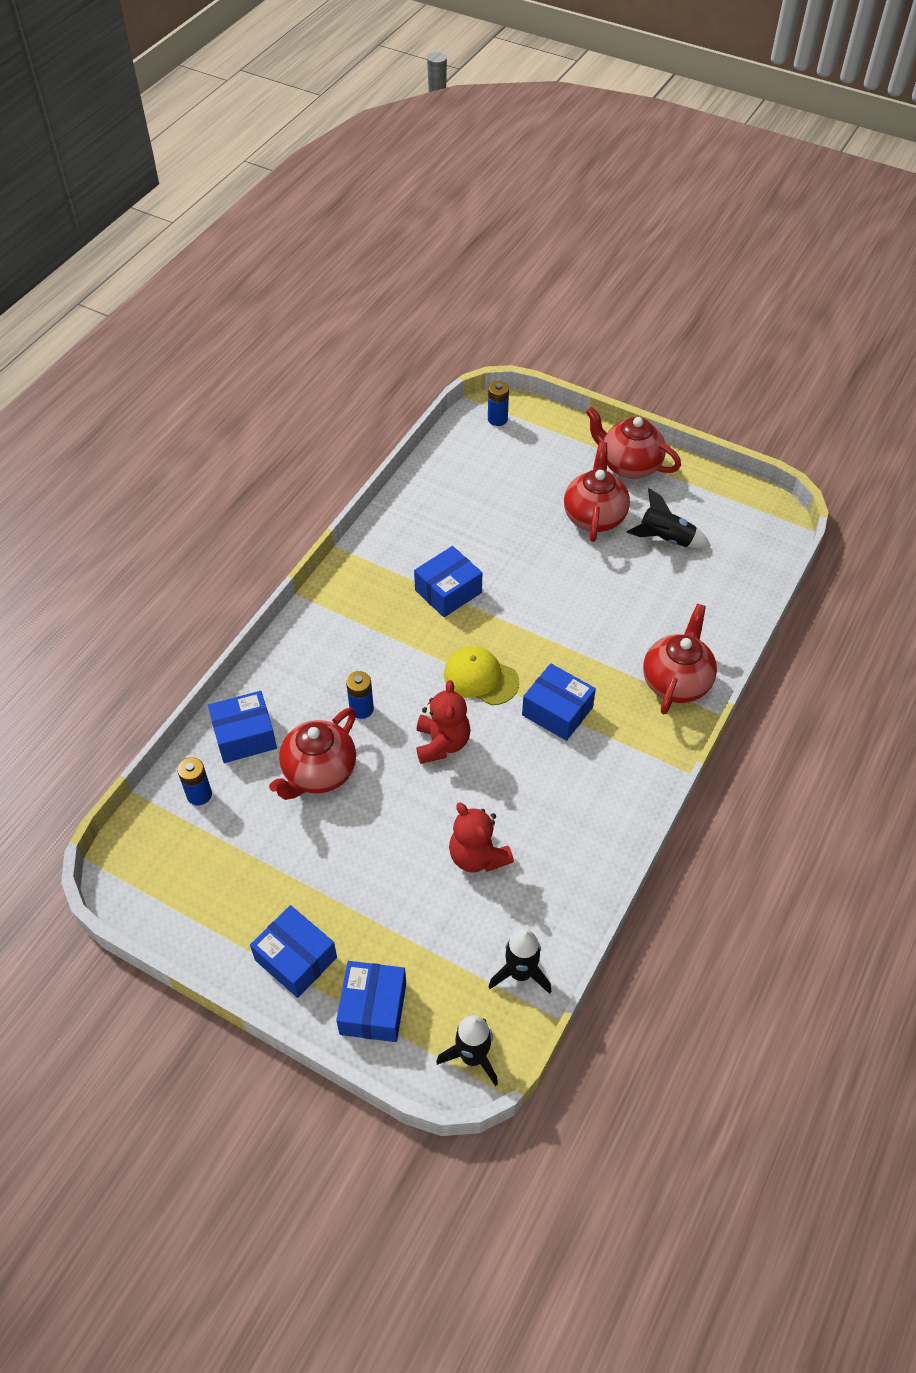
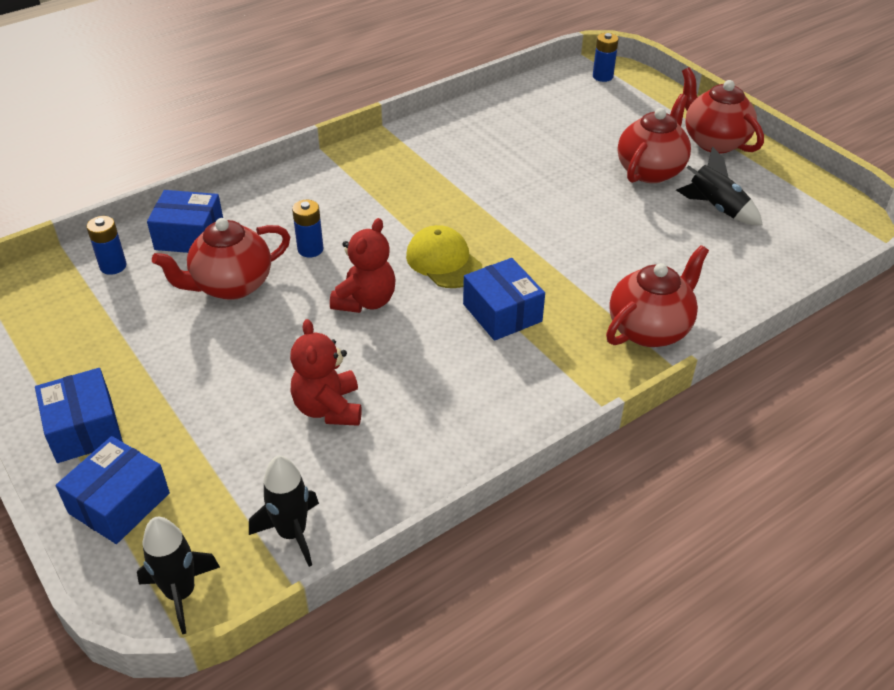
camera: 25 degrees right, 10 degrees down
blue box [414,546,482,617] -> none

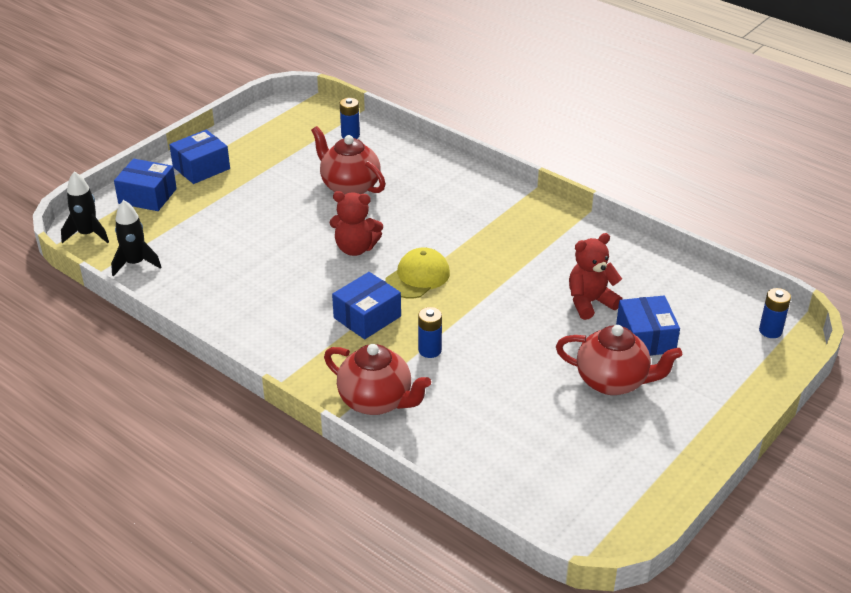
camera: 75 degrees right, 5 degrees down
blue box [147,190,223,253] -> blue box moved to [616,296,680,356]
red teddy bear [290,319,362,426] -> red teddy bear moved to [569,233,623,320]
blue battery [292,200,323,258] -> blue battery moved to [418,307,442,358]
black rocket [676,146,763,225] -> none
red teapot [682,67,764,153] -> none

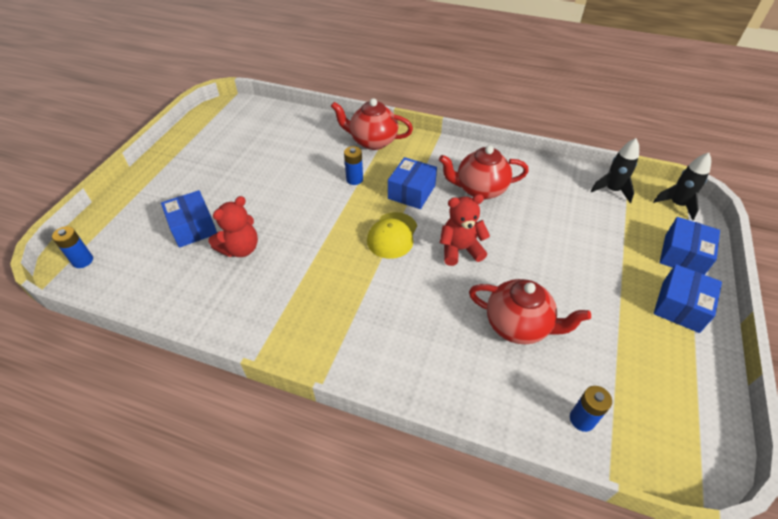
camera: 160 degrees right, 10 degrees up
blue box [114,159,177,211] -> blue box turned 60 degrees counterclockwise [659,217,720,275]
red teapot [556,325,682,395] -> red teapot moved to [439,145,529,200]

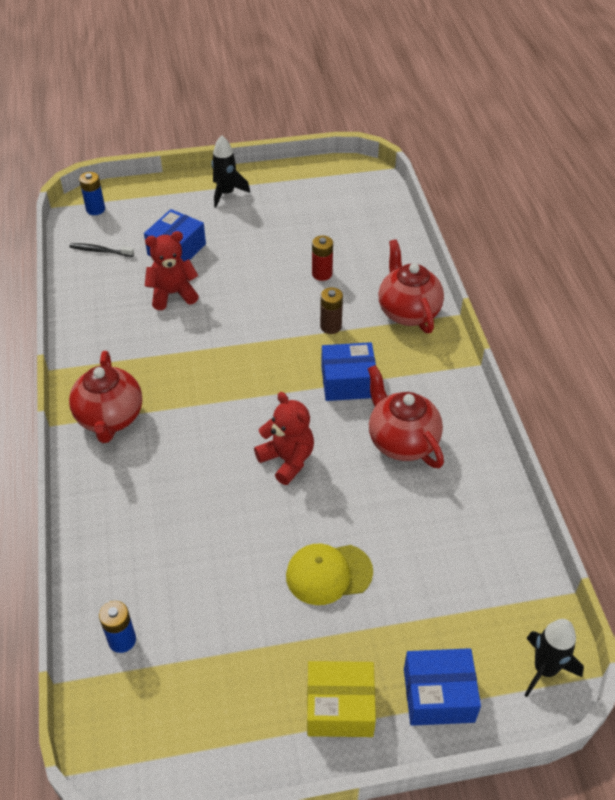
camera: 60 degrees right, 0 degrees up
red teddy bear [209,196,258,257] -> red teddy bear turned 150 degrees clockwise [145,231,199,310]
blue battery [344,146,363,185] -> brown battery [320,287,343,334]
yellow cap [367,212,417,259] -> yellow cap moved to [286,543,373,605]
red teapot [469,279,591,344] -> red teapot moved to [69,351,142,443]
black rocket [590,138,639,203] -> black rocket moved to [211,135,250,208]
blue box [653,264,722,333] -> yellow box [307,661,376,737]
none -> black toothbrush [69,243,134,257]
none -> red battery [312,235,333,281]

